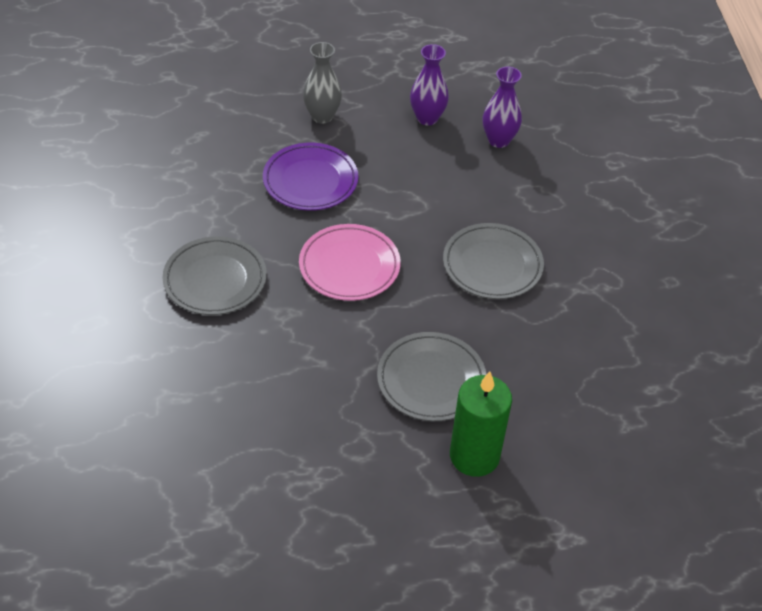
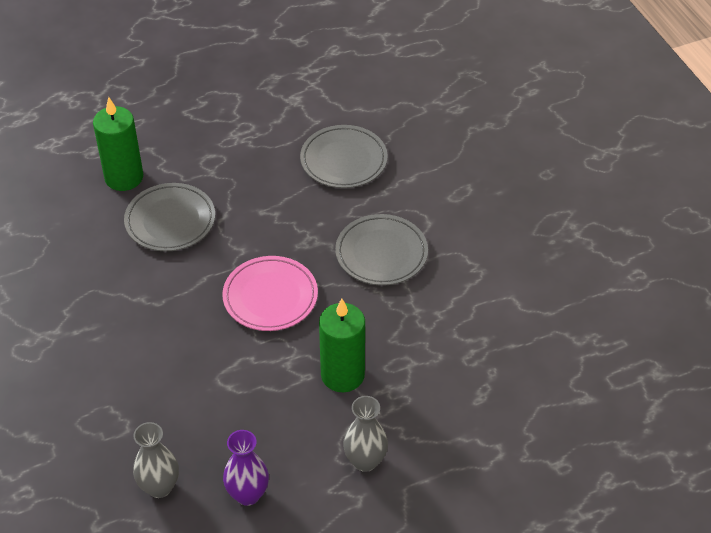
camera: 165 degrees right, 0 degrees up
purple plate [263,143,358,211] -> green candle [319,299,365,392]
grey plate [443,223,544,299] -> grey plate moved to [300,125,388,188]
purple vase [483,66,522,148] -> grey vase [133,422,179,498]

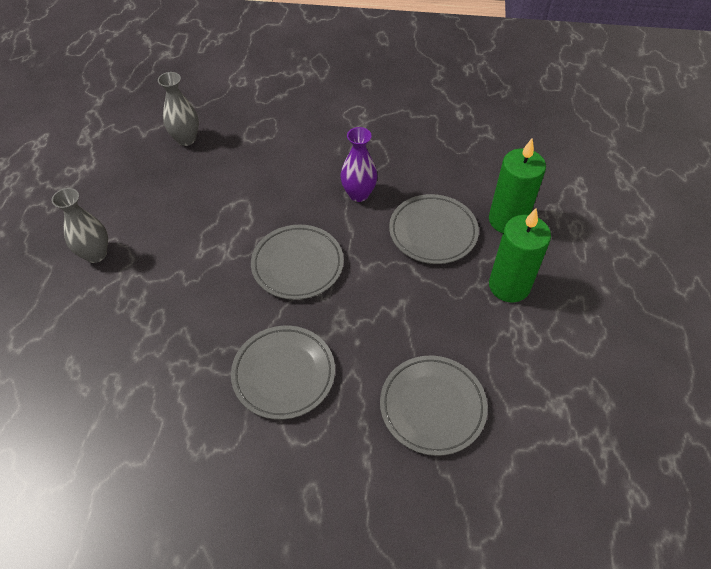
camera: 120 degrees right, 5 degrees up
pink plate [222,256,318,331] -> grey plate [251,224,344,300]
purple vase [223,430,269,506] -> purple vase moved to [340,127,377,202]
green candle [319,299,365,392] -> green candle moved to [489,208,551,303]

